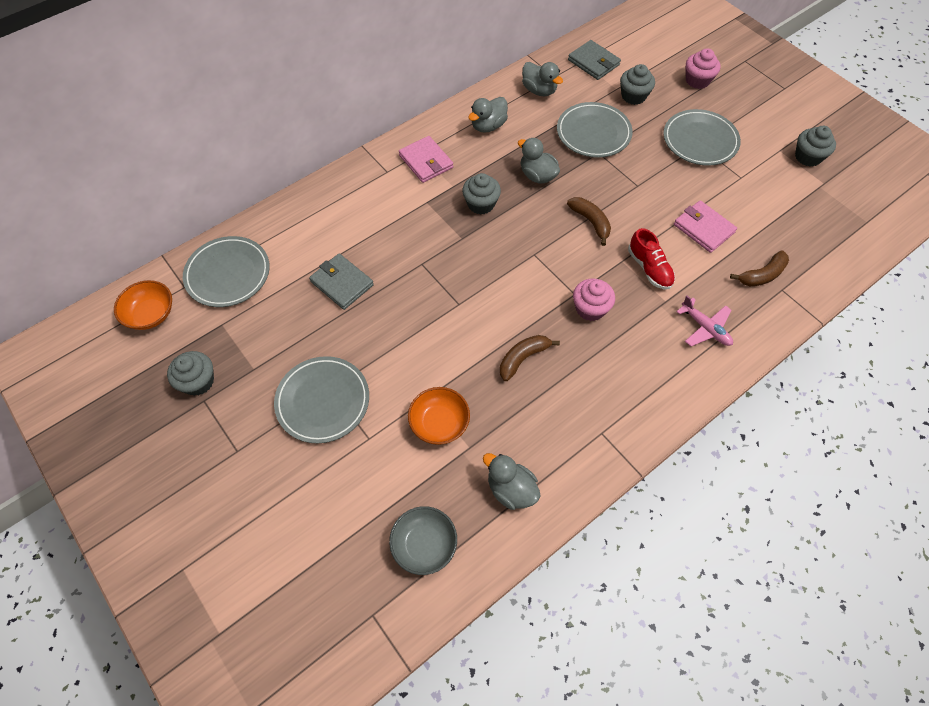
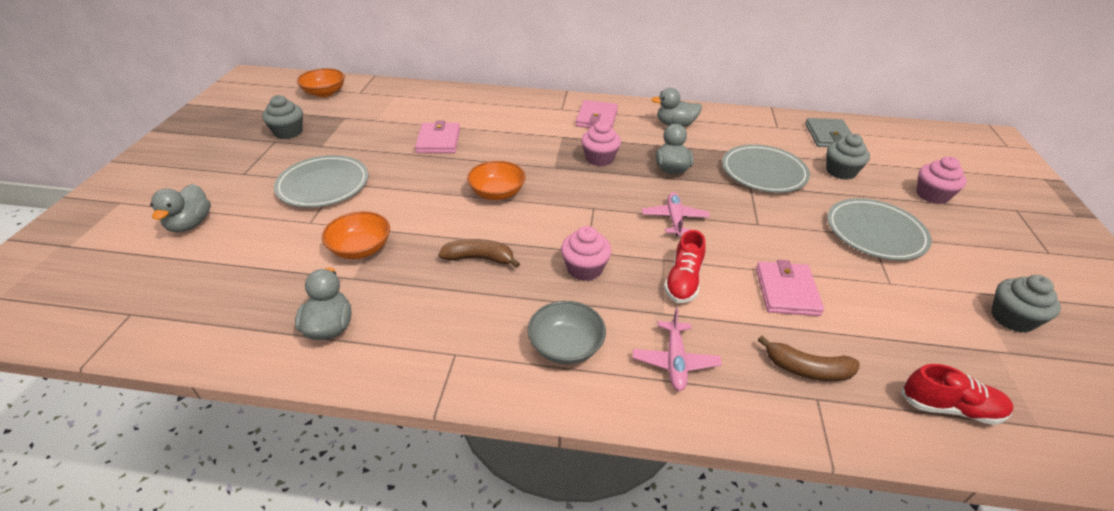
camera: 45 degrees right, 20 degrees down
grey plate [183,236,270,307] -> none
grey wallet [309,254,374,310] -> pink wallet [415,121,460,153]
grey bowl [389,506,457,575] -> grey bowl moved to [528,301,606,364]
grey cupcake [462,173,501,215] -> pink cupcake [581,121,621,166]
grey duck [522,62,563,96] -> grey duck moved to [150,184,211,233]
brown banana [567,197,611,246] -> pink plane [642,192,710,237]
none -> orange bowl [467,161,526,200]
none -> red shoe [901,364,1013,425]

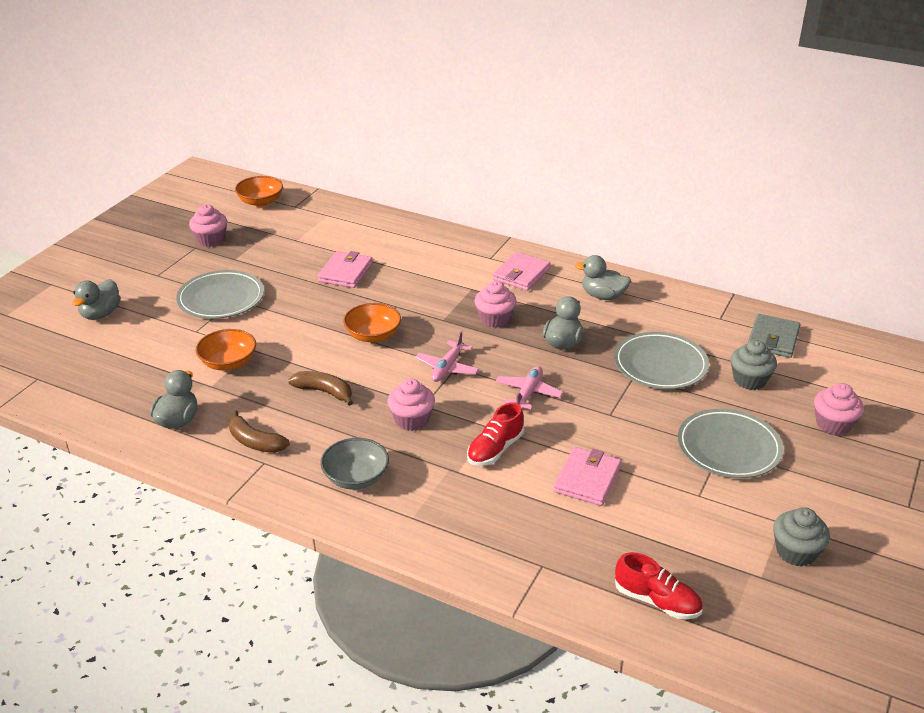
camera: 20 degrees right, 5 degrees down
grey cupcake [262,95,303,139] -> pink cupcake [189,204,227,247]
pink plane [633,308,722,391] -> pink plane moved to [415,331,479,382]
brown banana [758,336,859,381] -> brown banana moved to [229,410,290,453]

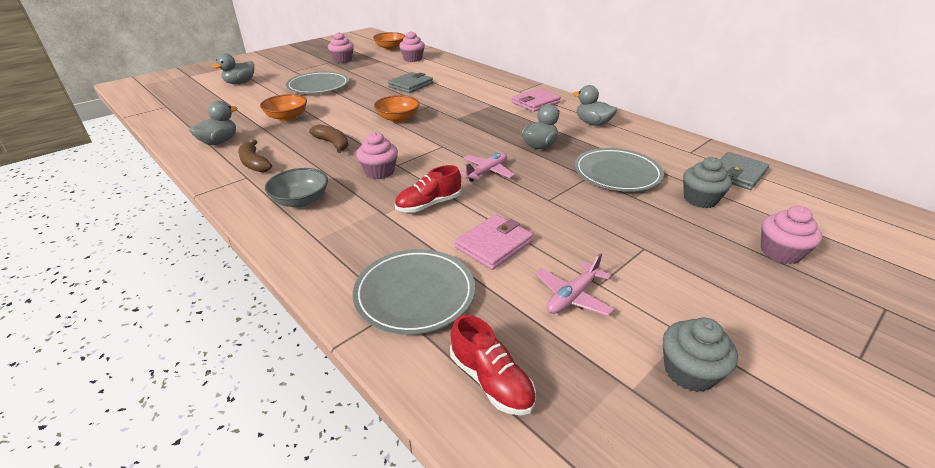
camera: 20 degrees right, 0 degrees up
pink wallet [318,251,373,288] -> grey wallet [388,72,433,93]
pink plane [415,331,479,382] -> pink plane moved to [535,253,614,316]
pink cupcake [474,281,516,328] -> pink cupcake moved to [399,31,425,62]
grey plate [678,409,783,478] -> grey plate moved to [353,249,475,335]

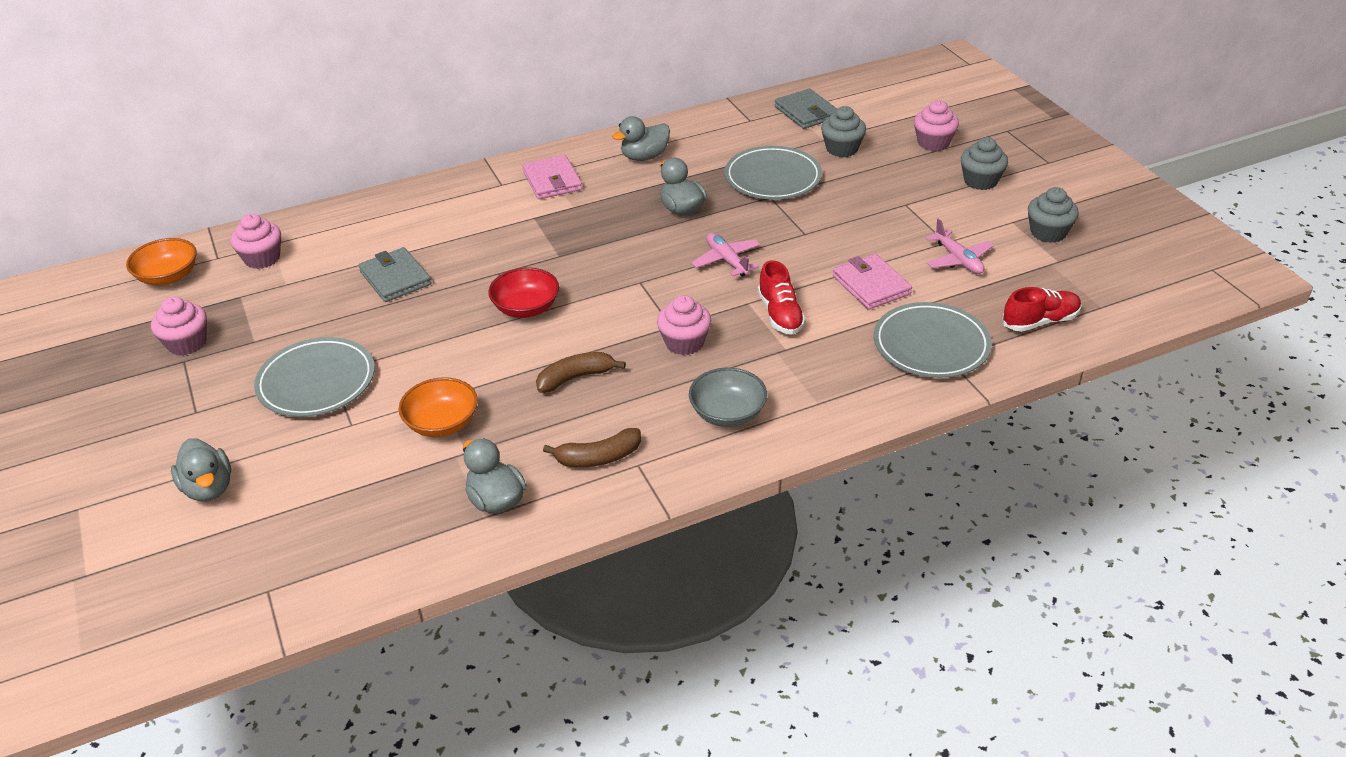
camera: 70 degrees left, 5 degrees up
orange bowl [374,95,420,123] -> red bowl [488,268,559,318]
none -> grey cupcake [961,137,1008,190]

